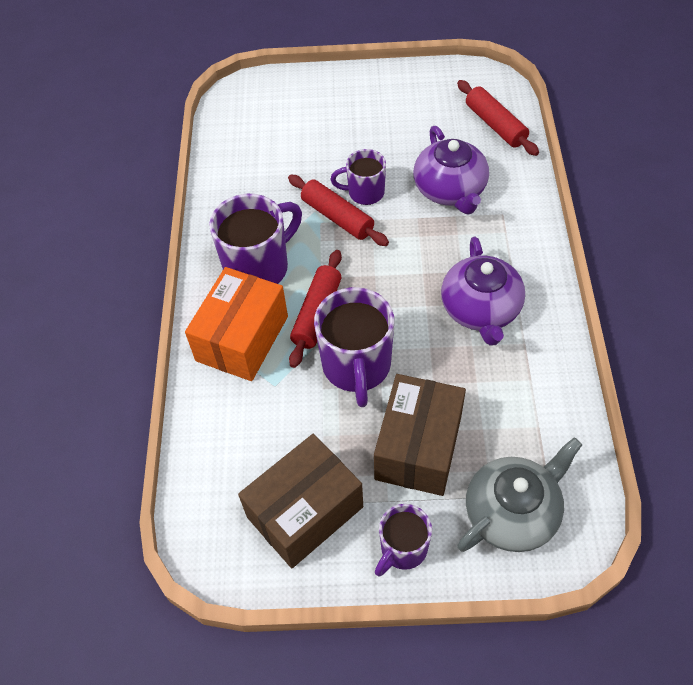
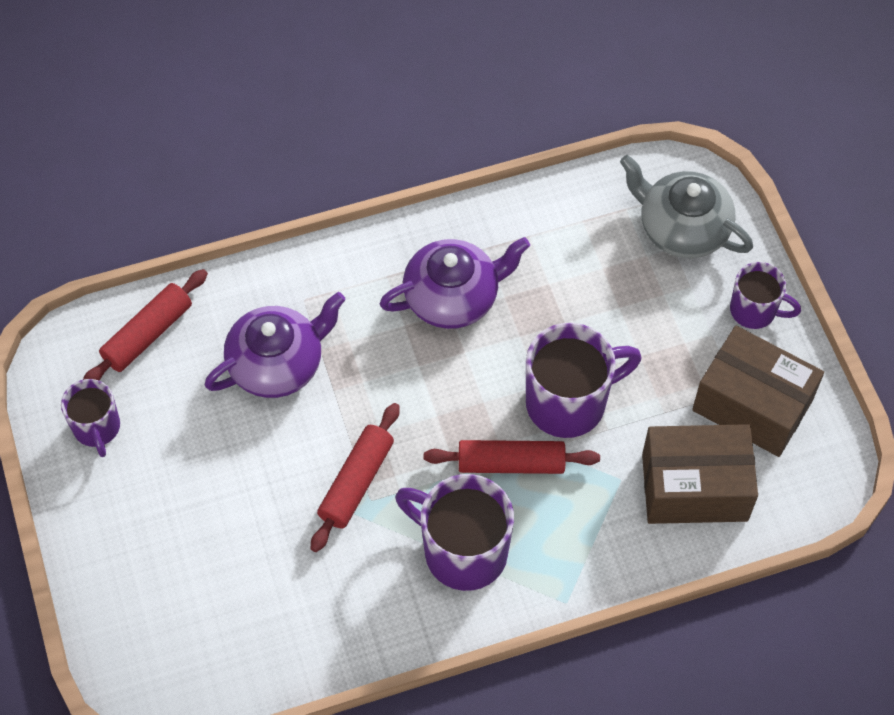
camera: 110 degrees left, 5 degrees up
orange box [185,267,288,381] -> none
purple mug [330,149,386,205] -> purple mug moved to [61,379,120,457]
brown box [374,374,466,496] -> brown box moved to [642,424,758,524]

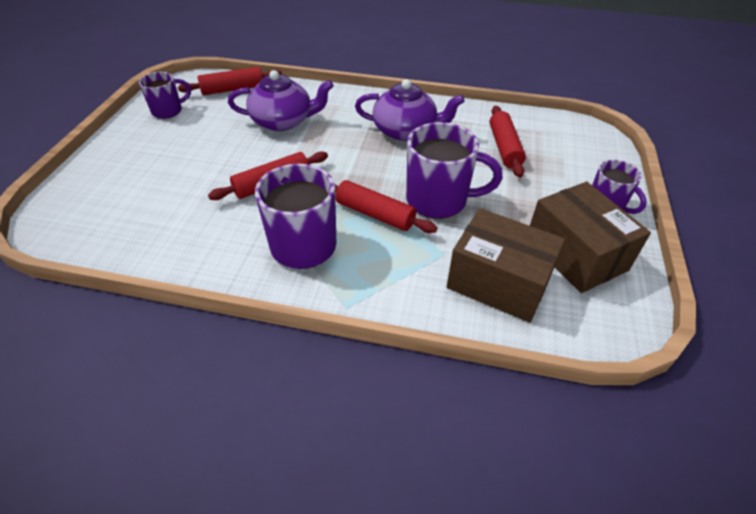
camera: 30 degrees right, 15 degrees down
purple mug [61,379,120,457] -> purple mug turned 135 degrees counterclockwise [139,72,191,119]
grey teapot [620,155,753,258] -> none
none -> red rolling pin [490,106,526,177]

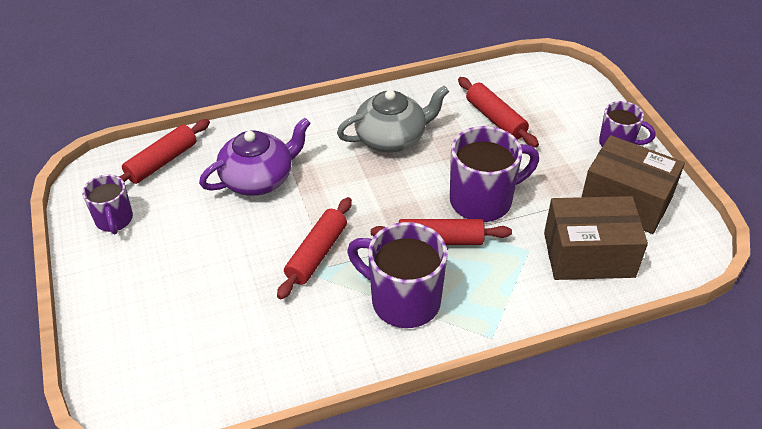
camera: 30 degrees left, 0 degrees up
purple mug [139,72,191,119] -> purple mug turned 135 degrees clockwise [82,175,133,235]
purple teapot [355,79,465,141] -> grey teapot [337,85,449,153]

